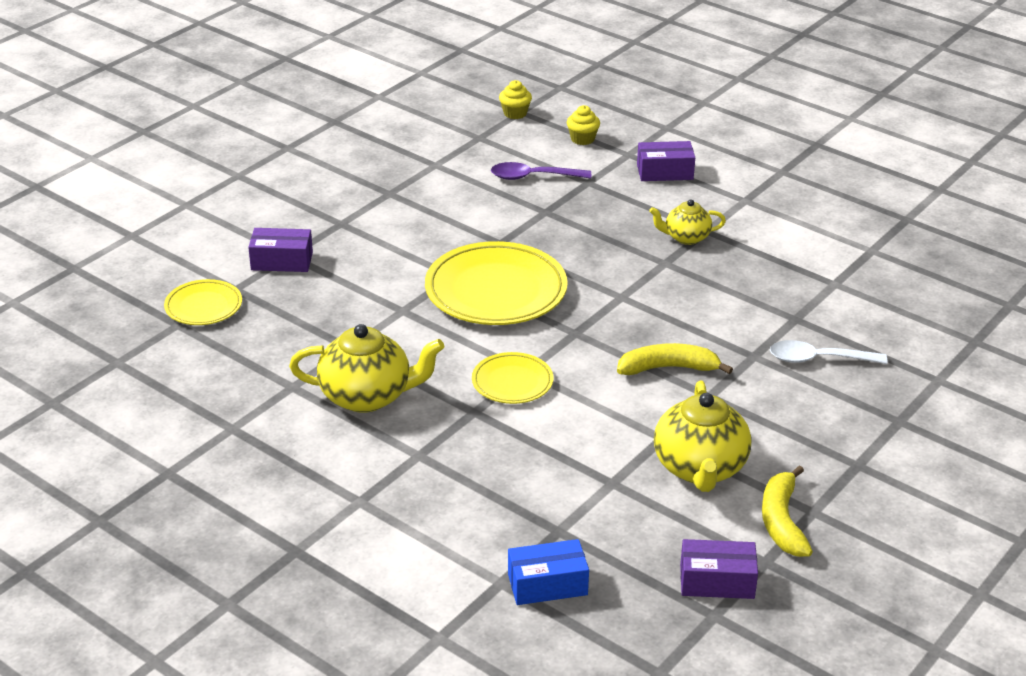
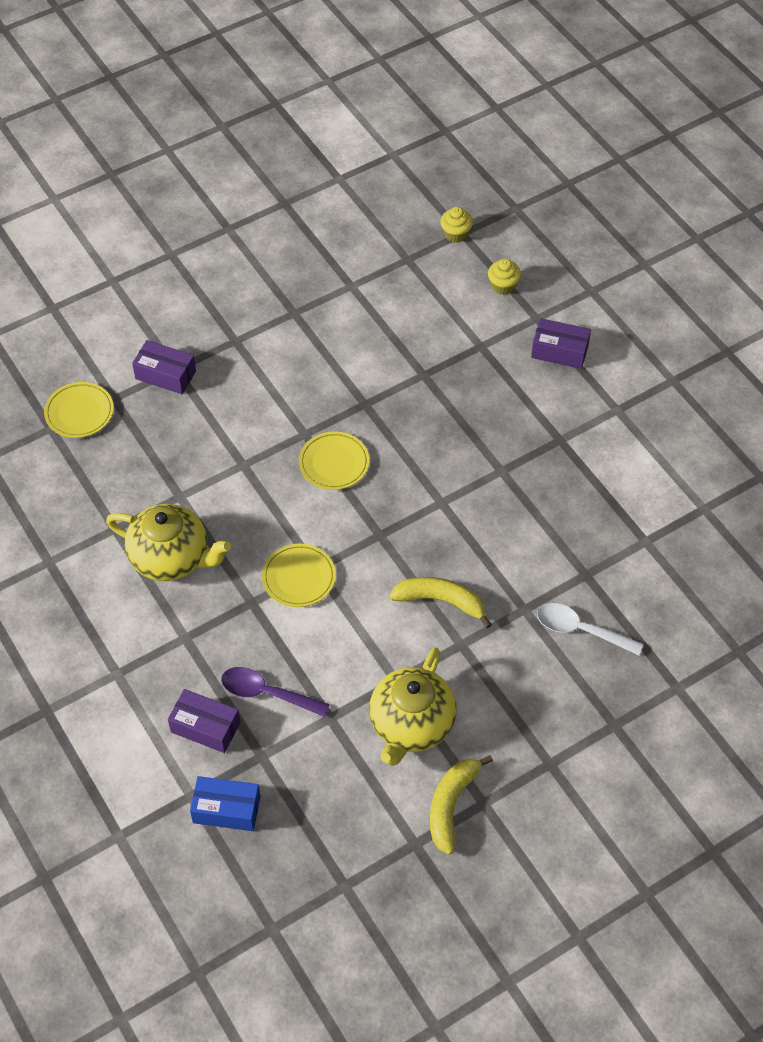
camera: 20 degrees right, 20 degrees up
yellow plate [425,241,568,325] -> yellow plate [299,432,369,490], size x0.53
purple spoon [491,162,591,180] -> purple spoon moved to [221,667,330,717]
yellow teapot [649,199,726,245] -> none
purple box [680,539,758,599] -> purple box moved to [168,689,240,753]

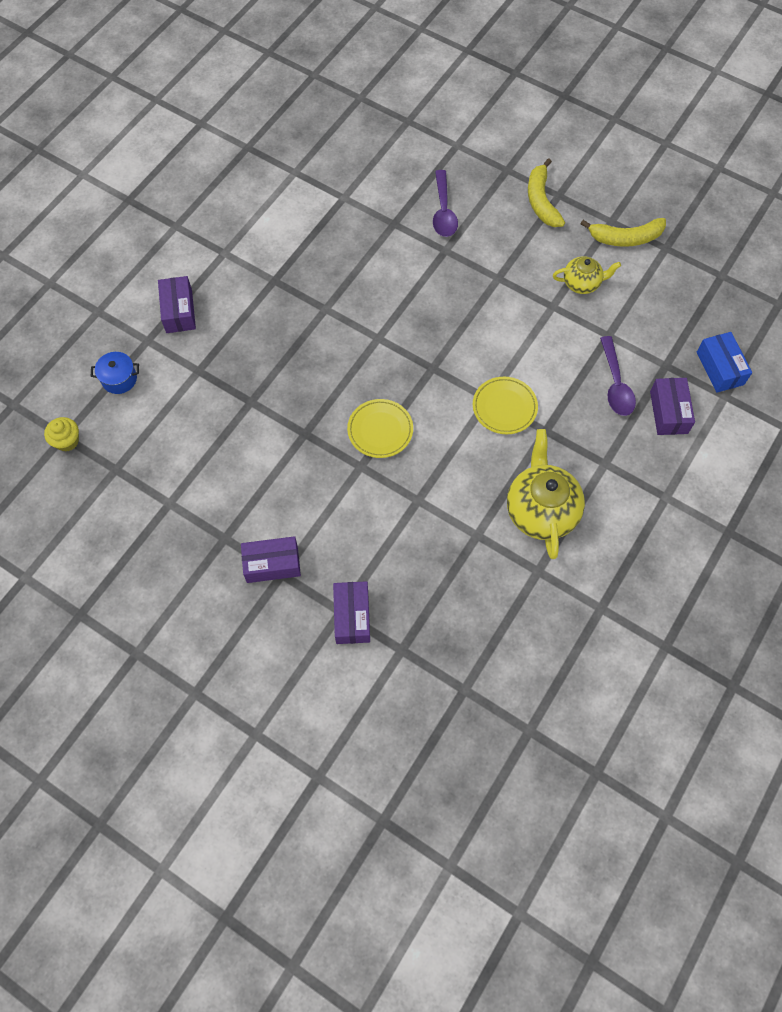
camera: 115 degrees left, 10 degrees up
yellow plate [44,382,114,438] -> none
yellow teapot [369,647,456,766] -> yellow teapot [553,256,621,294], size x0.57
yellow banana [389,577,492,628] -> yellow banana moved to [528,158,565,227]
yellow cupcake [488,259,521,295] -> blue pot [91,352,139,394]
white spoon [537,603,643,655] -> purple spoon [433,170,458,237]
none -> purple box [241,536,301,583]

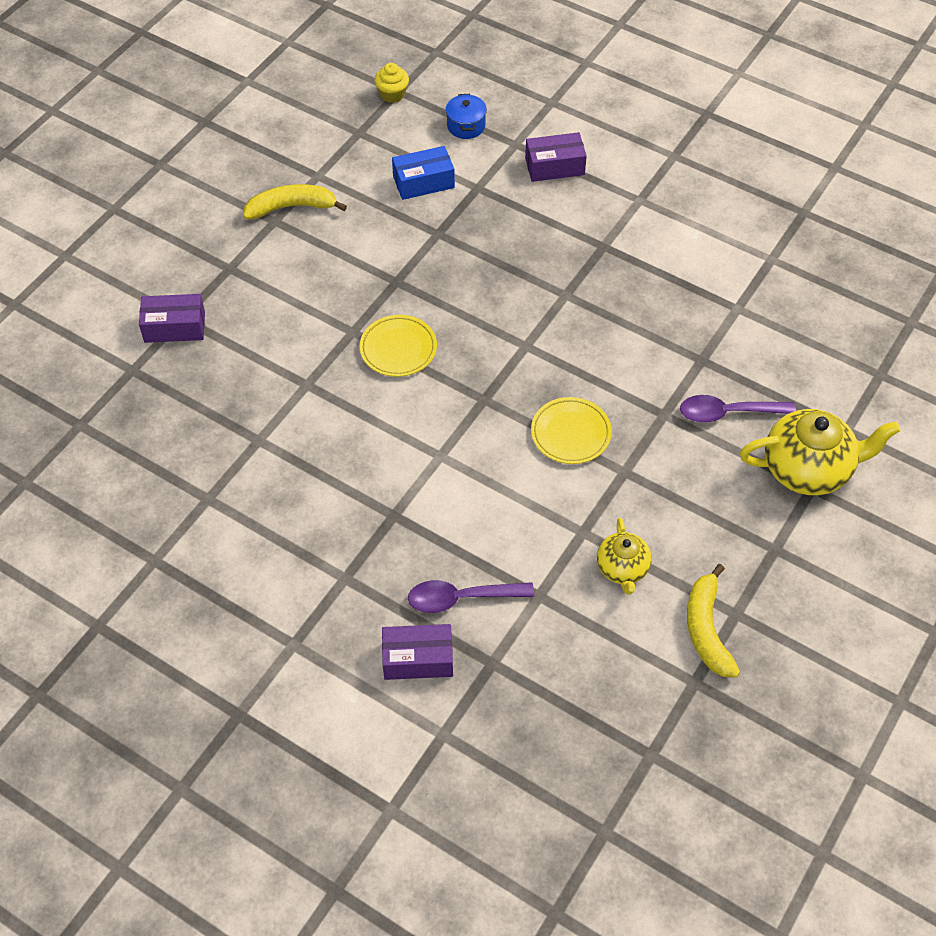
camera: 90 degrees right, 10 degrees down
purple box [241,536,301,583] -> none
yellow plate [473,377,538,434] -> yellow plate moved to [531,397,612,464]
yellow teapot [507,429,585,559] -> yellow teapot moved to [740,409,900,495]
yellow banana [528,158,565,227] -> yellow banana moved to [243,184,347,220]
blue box [697,332,752,393] -> blue box moved to [392,146,455,200]

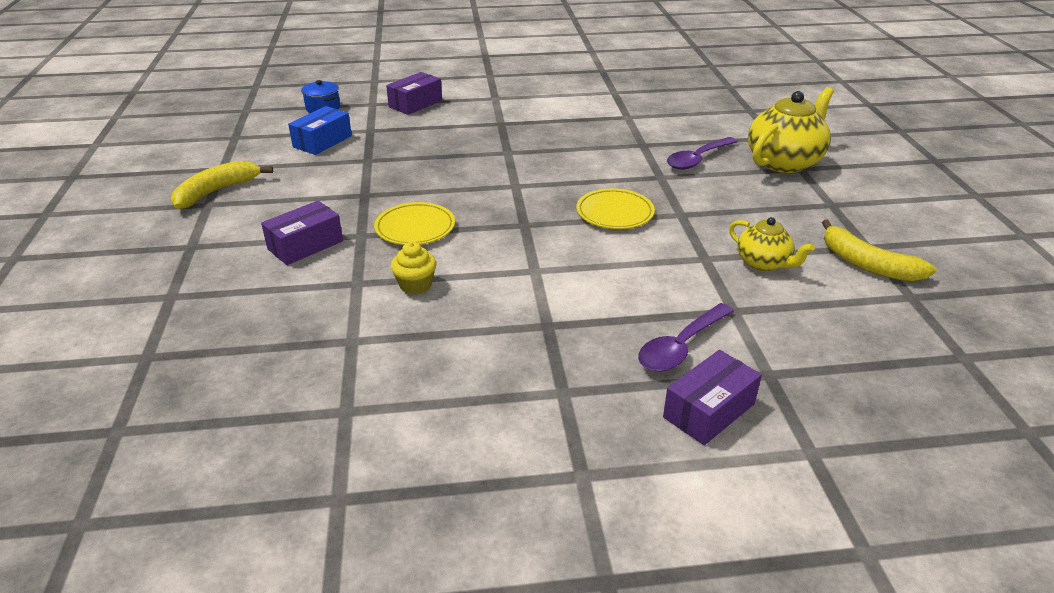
camera: 40 degrees left, 20 degrees down
purple box [139,294,205,343] -> purple box moved to [261,201,343,265]
yellow cupcake [375,63,409,103] -> yellow cupcake moved to [391,242,436,295]

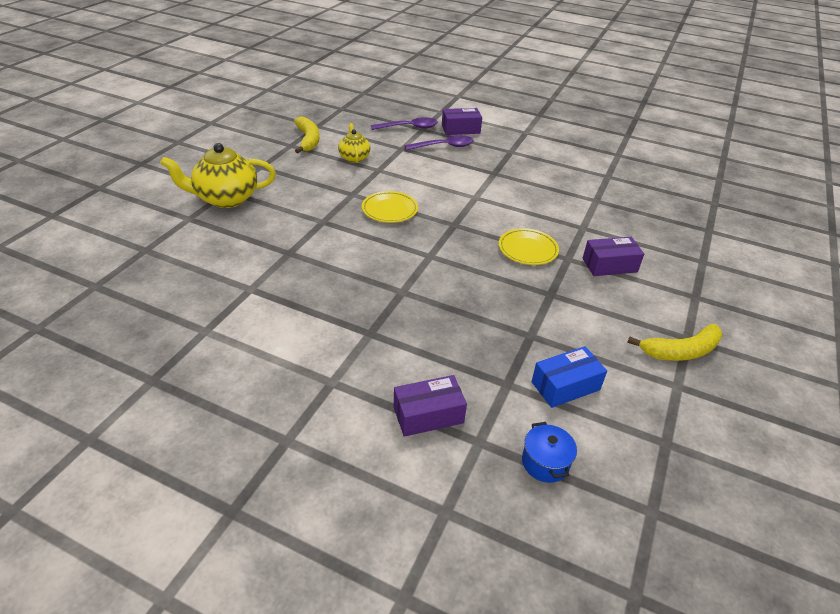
camera: 150 degrees left, 5 degrees up
yellow cupcake [391,242,436,295] -> none
purple spoon [667,137,738,170] -> purple spoon moved to [371,117,438,130]

